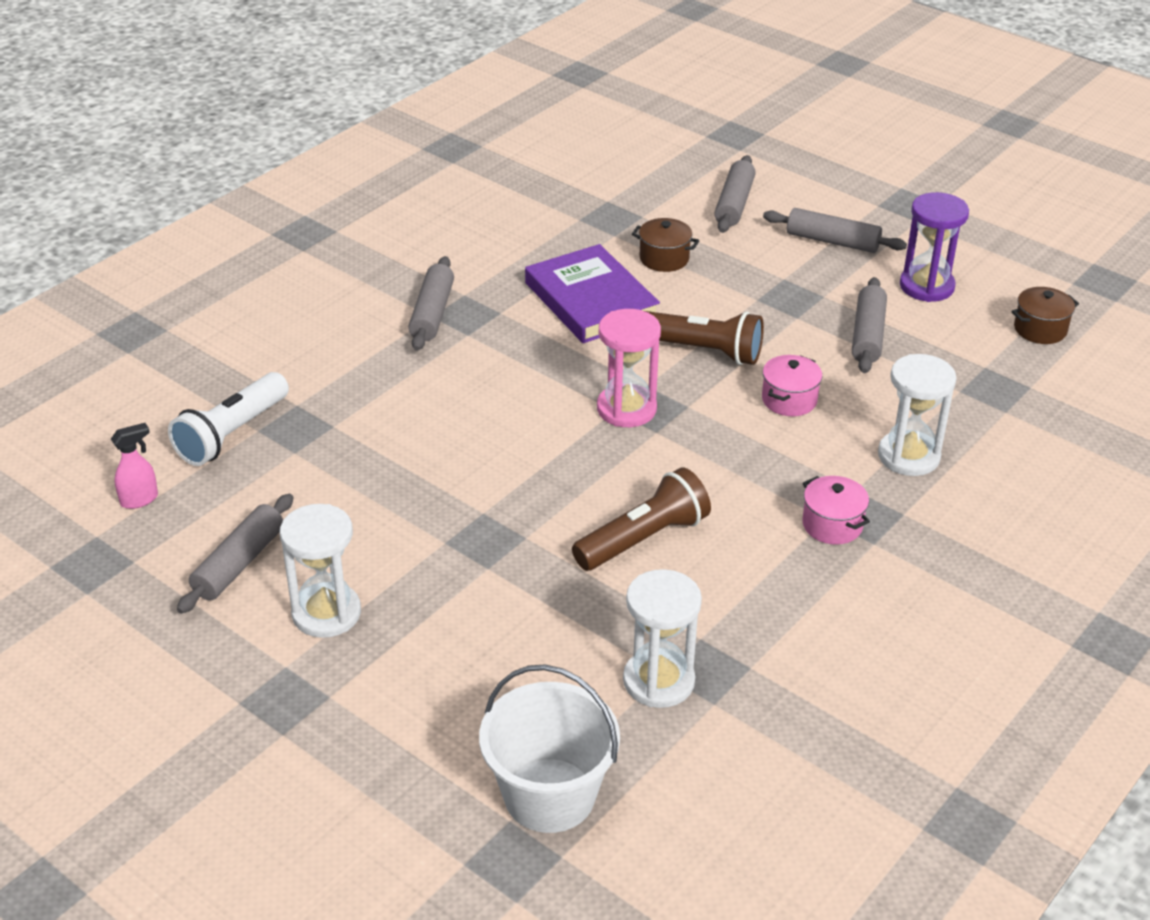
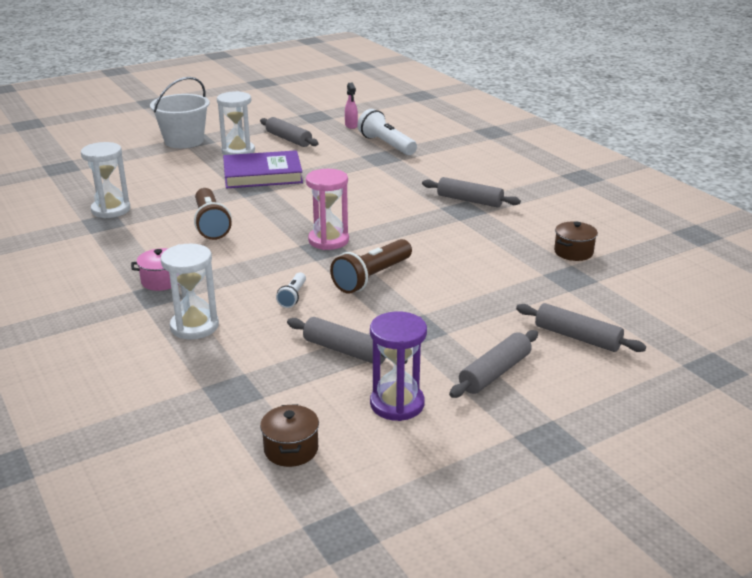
camera: 110 degrees right, 10 degrees down
white bucket [479,665,620,833] -> white bucket moved to [150,77,210,148]
purple book [525,244,660,343] -> purple book moved to [223,150,303,188]
brown pot [632,218,699,272] -> brown pot moved to [554,221,598,261]
pink pot [762,355,822,416] -> white flashlight [276,272,306,308]

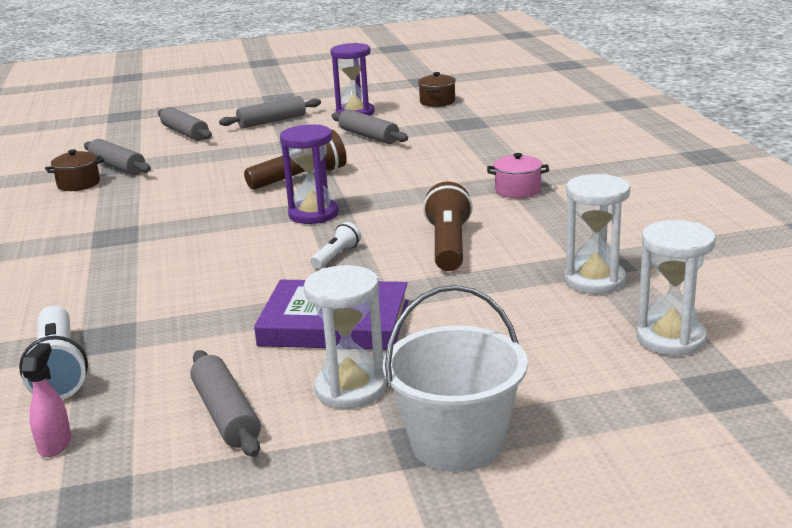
camera: 160 degrees left, 5 degrees down
white hourglass [161,244,219,339] -> white hourglass moved to [637,220,716,356]
white flashlight [276,272,306,308] -> white flashlight moved to [311,222,361,269]
pink hourglass [306,169,349,250] -> purple hourglass [280,125,339,224]
grey rolling pin [422,177,521,208] -> grey rolling pin moved to [84,139,151,175]

